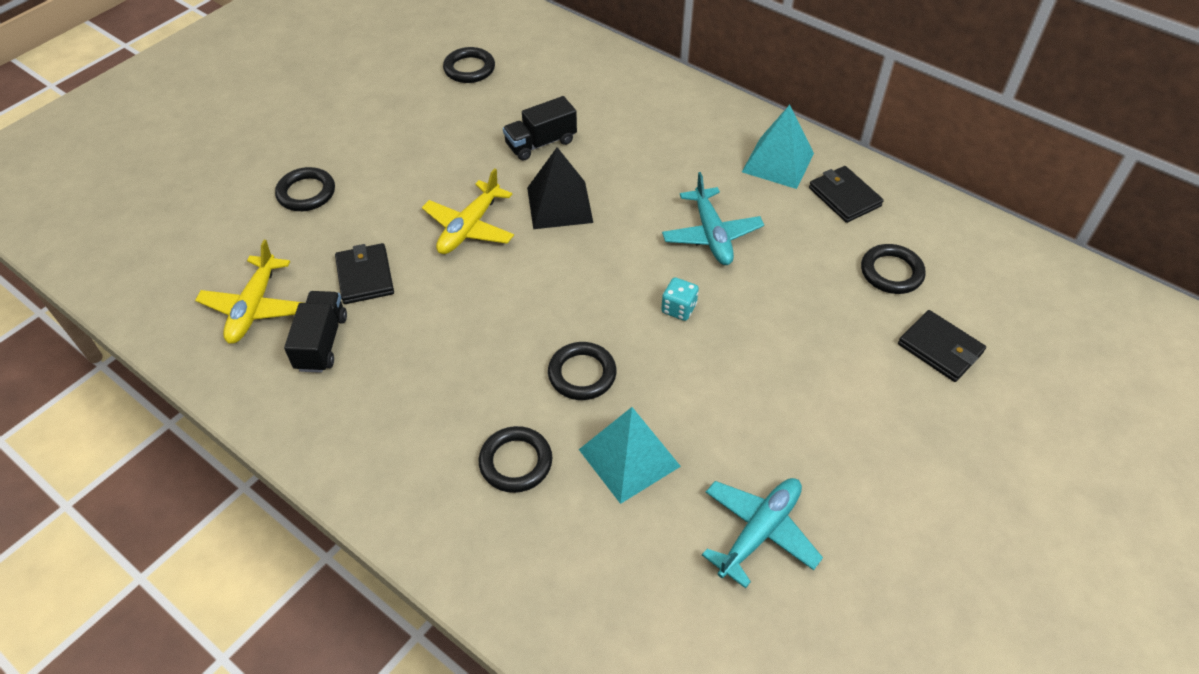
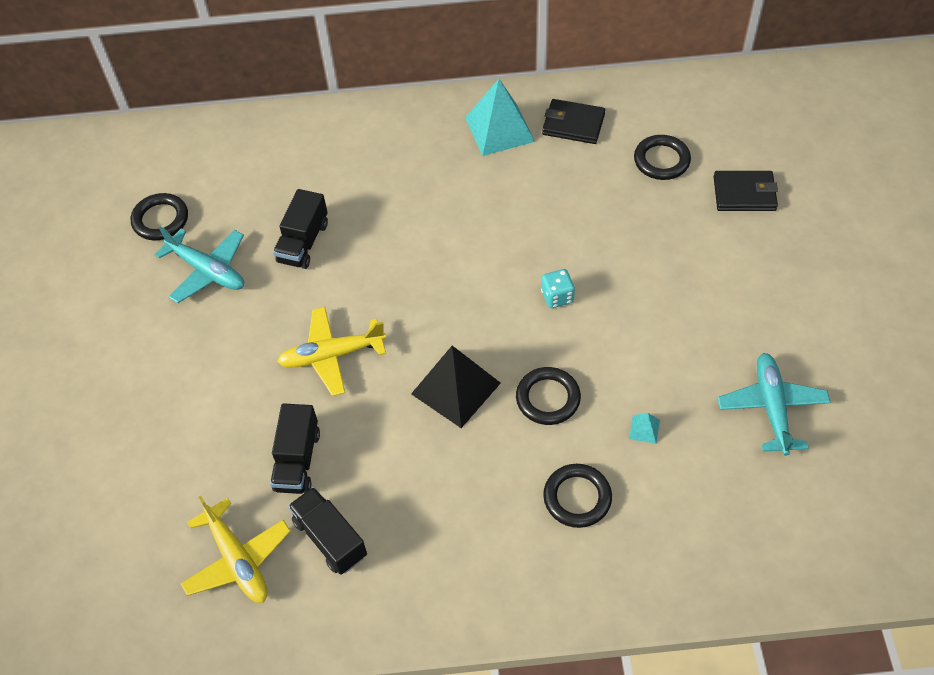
camera: 40 degrees left, 5 degrees up
black ring [275,167,335,211] -> none
black wallet [335,243,394,304] -> black truck [270,403,320,494]
yellow plane [422,168,514,254] -> yellow plane turned 90 degrees clockwise [277,307,386,396]
black pyramid [527,147,593,229] -> black pyramid moved to [411,346,501,428]
turquoise pyramid [579,407,681,504] -> turquoise pyramid [629,413,660,444], size x0.41
turquoise plane [662,172,764,265] -> turquoise plane moved to [155,226,244,303]

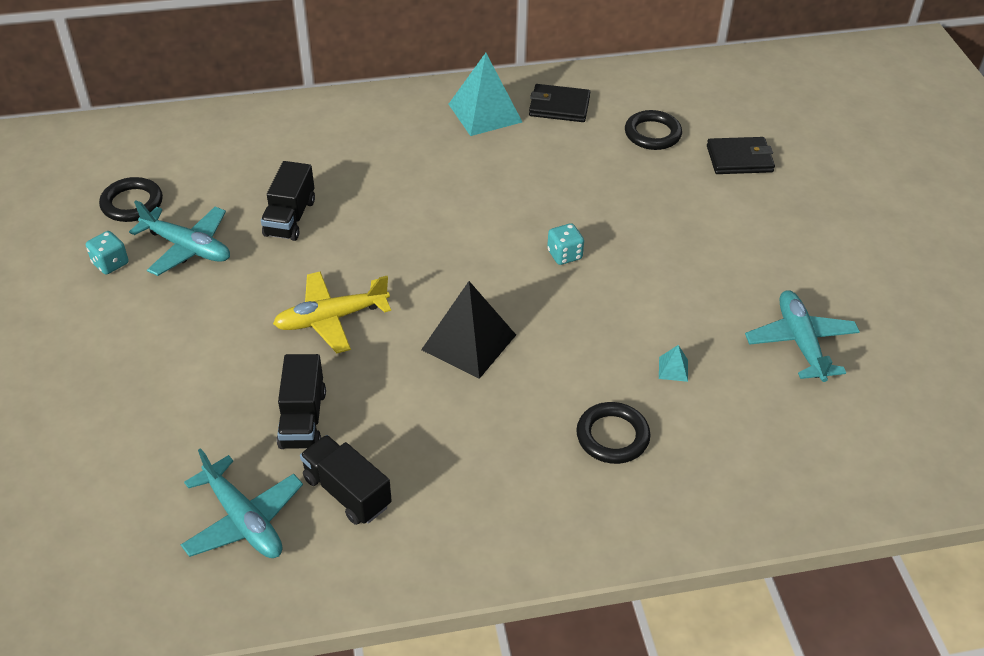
camera: 10 degrees left, 10 degrees down
yellow plane [181,496,291,603] -> turquoise plane [181,448,303,558]
black ring [516,367,581,425] -> none
none -> turquoise dice [86,231,129,275]

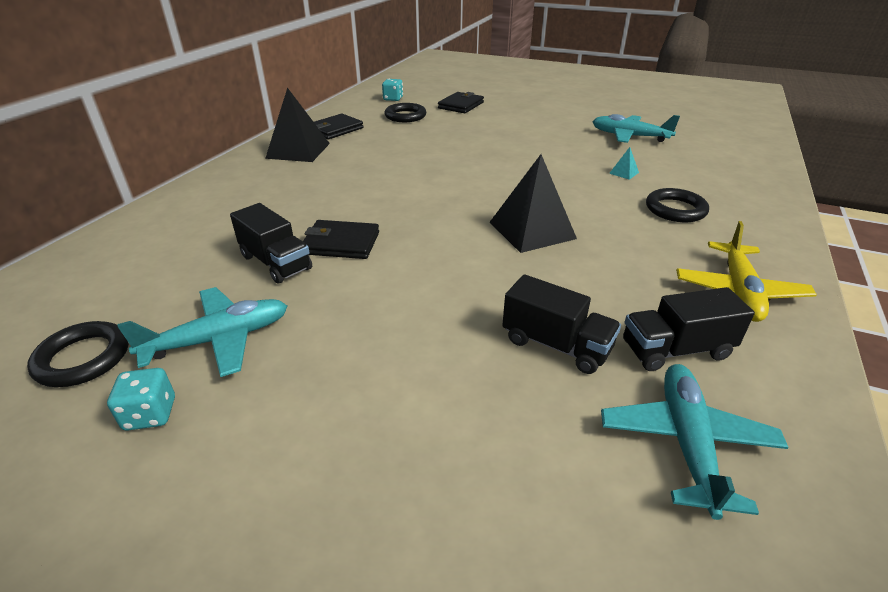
camera: 55 degrees left, 10 degrees down
turquoise plane [181,448,303,558] -> turquoise plane turned 75 degrees counterclockwise [601,364,789,520]
yellow plane [273,271,391,353] -> yellow plane moved to [676,221,817,322]
turquoise pyramid [449,53,522,136] -> black pyramid [265,87,330,162]
turquoise dice [547,223,584,265] -> turquoise dice moved to [382,79,403,101]
none -> black wallet [303,220,379,259]

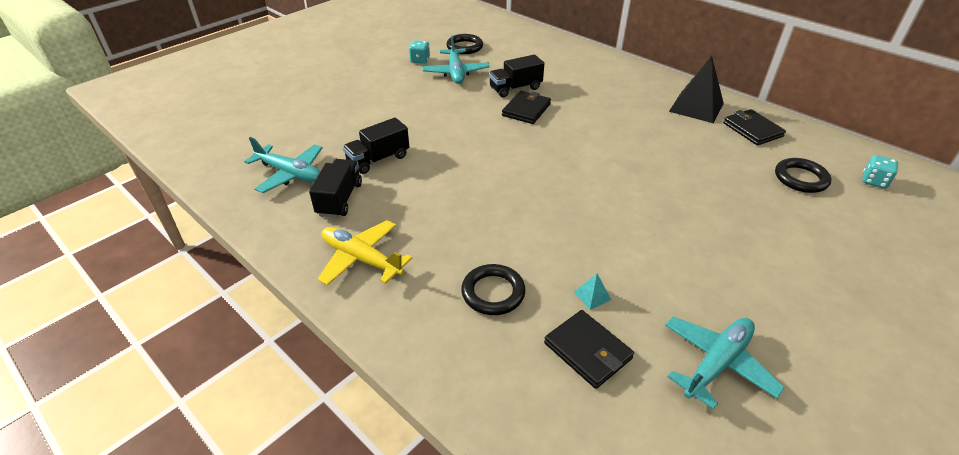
camera: 110 degrees right, 5 degrees up
black wallet [438,92,484,113] -> black wallet moved to [544,310,634,389]
black pyramid [490,154,577,253] -> none

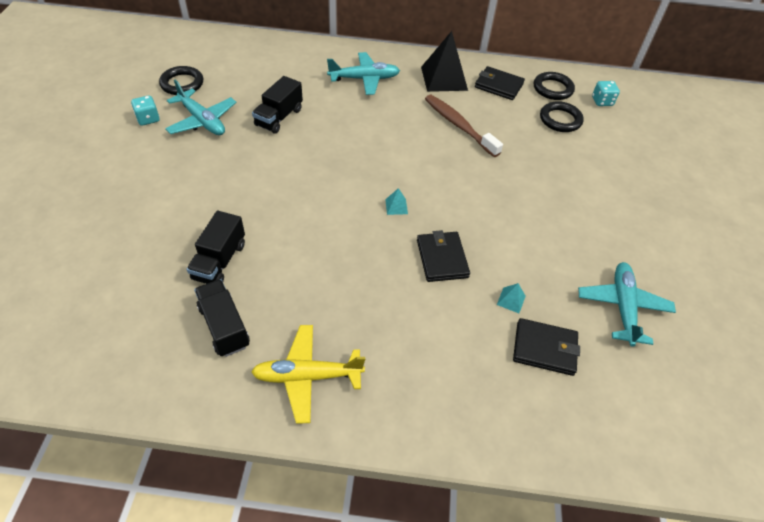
camera: 40 degrees left, 10 degrees up
turquoise plane [244,137,322,193] -> turquoise plane moved to [327,52,400,95]
black ring [461,264,526,315] -> black ring moved to [534,72,575,100]
black wallet [502,91,551,124] -> black wallet moved to [417,230,470,282]
none -> turquoise pyramid [385,188,408,215]
none -> brown toothbrush [425,95,503,157]

